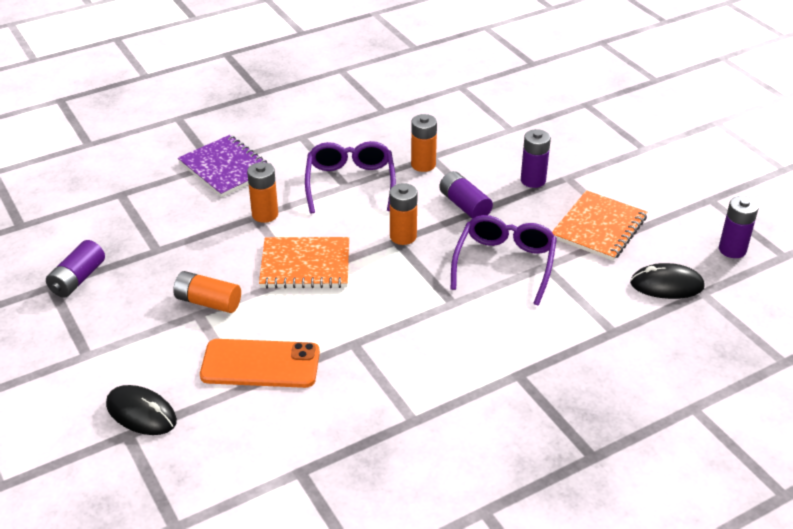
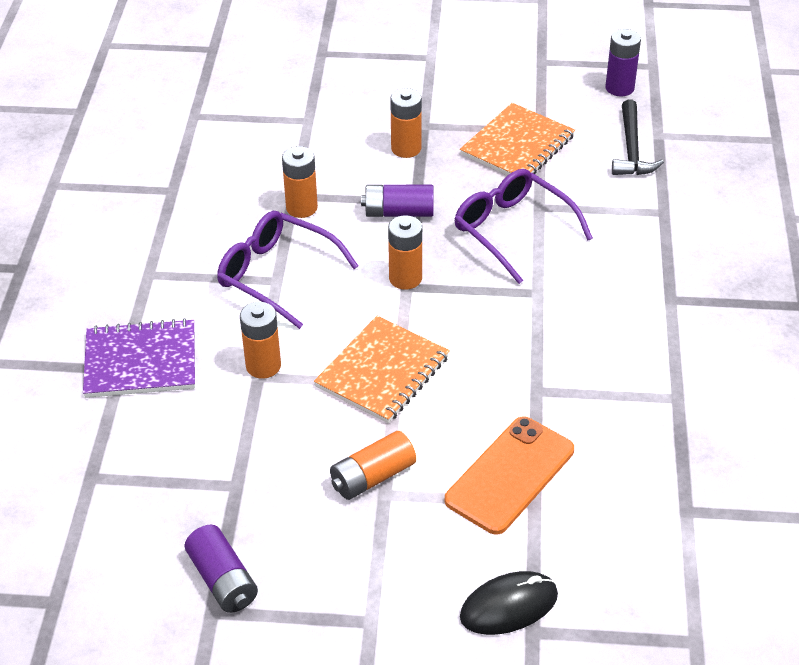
camera: 55 degrees left, 5 degrees up
purple battery [521,129,551,188] -> orange battery [390,88,422,158]
orange notebook [552,190,647,261] -> orange notebook turned 60 degrees clockwise [460,103,575,176]
black mouse [630,263,705,299] -> black hammer [612,100,664,175]

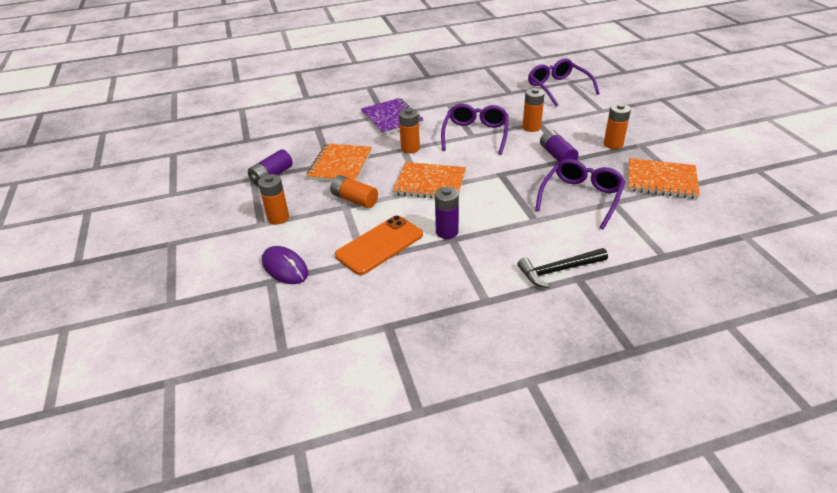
camera: 70 degrees right, 5 degrees down
orange battery [388,215,422,290] -> orange battery moved to [258,174,289,225]
orange phone [445,416,574,535] -> orange phone turned 60 degrees counterclockwise [335,215,423,275]
black mouse [460,571,558,635] -> purple mouse [262,246,308,284]
purple battery [605,29,641,96] -> purple battery moved to [435,187,459,239]
black hammer [612,100,664,175] -> black hammer moved to [518,248,608,288]
none -> orange notebook [306,143,372,181]
none -> purple glasses [528,58,600,106]

